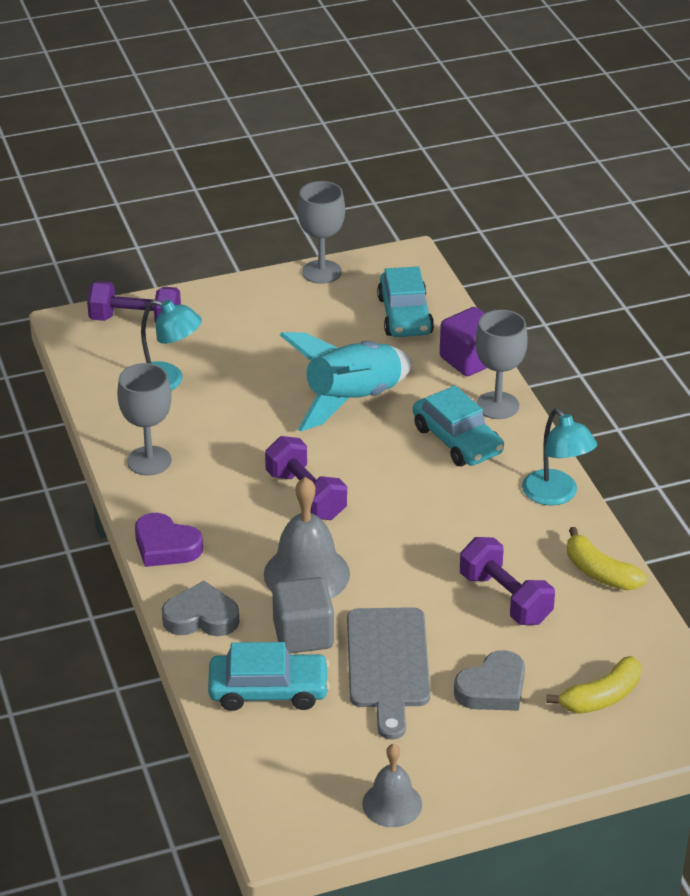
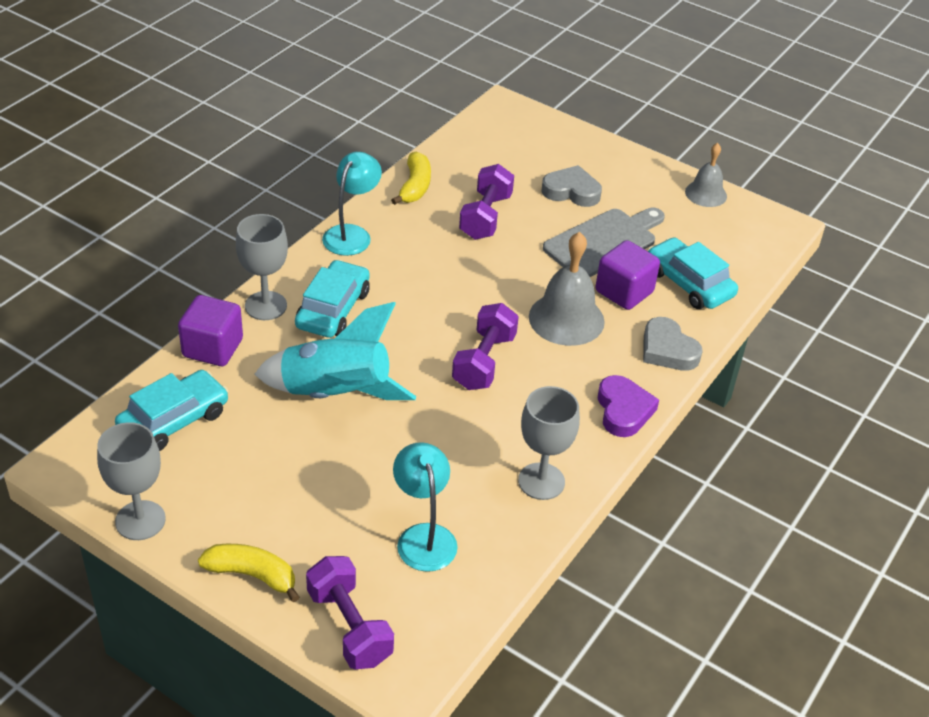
camera: 130 degrees left, 5 degrees up
grey cube [272,577,334,653] -> purple cube [595,240,660,310]
yellow banana [546,656,641,714] -> yellow banana moved to [198,544,300,602]

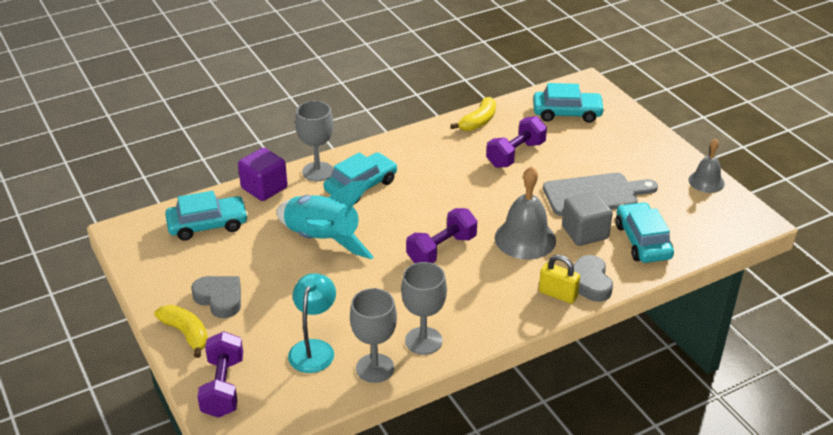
camera: 30 degrees right, 5 degrees down
grey goblet [97,422,166,540] -> grey goblet moved to [350,288,397,383]
turquoise lamp [322,152,382,256] -> none
grey heart [542,165,602,207] -> grey heart moved to [191,276,241,318]
purple cube [595,240,660,310] -> grey cube [562,192,613,246]
purple heart [598,375,659,437] -> none
none -> turquoise car [533,83,605,123]
none -> yellow padlock [539,255,580,304]

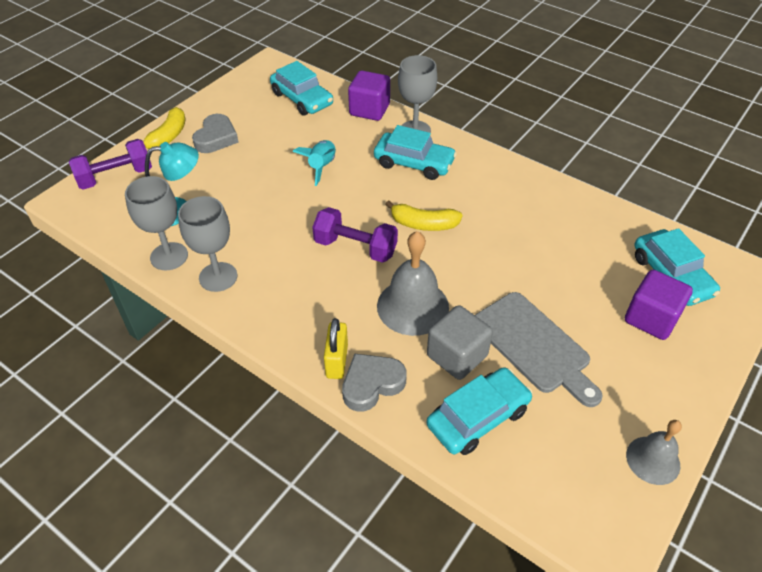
camera: 65 degrees right, 10 degrees up
turquoise rocket [276,180,373,259] -> turquoise rocket [293,140,336,186], size x0.54
yellow banana [451,97,496,131] -> yellow banana moved to [385,201,463,231]
purple dumbbell [486,116,547,168] -> none
none -> purple cube [625,270,693,340]

